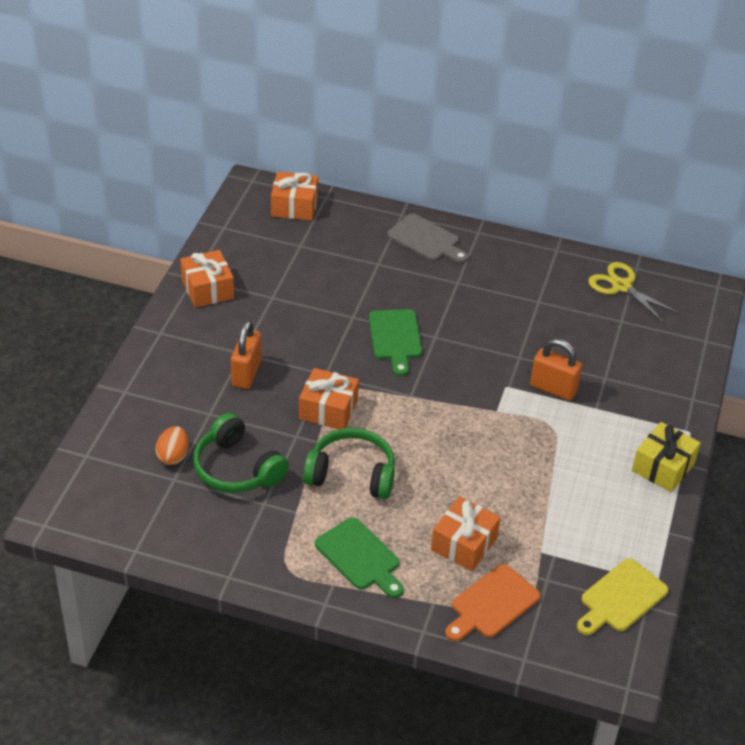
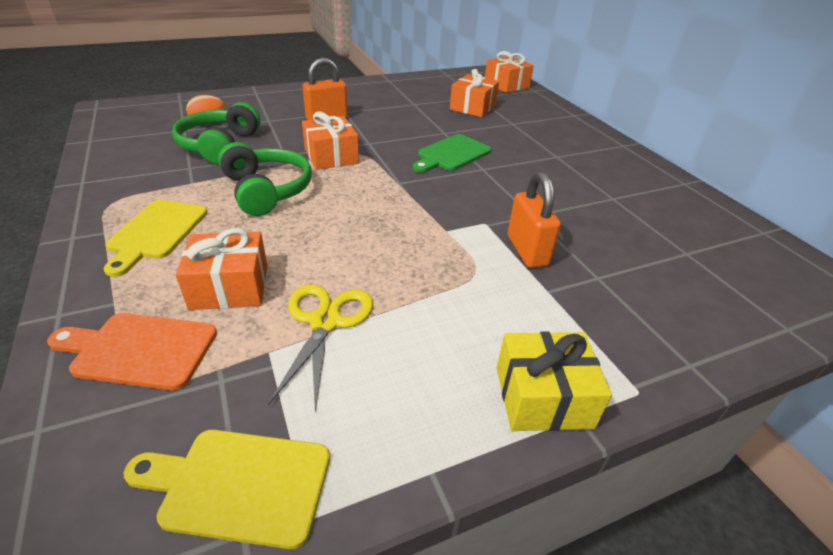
camera: 50 degrees right, 5 degrees down
orange gift [180,250,234,308] -> orange gift moved to [450,69,499,117]
green cutting board [315,517,404,598] -> yellow cutting board [104,200,208,277]
grey cutting board [387,214,468,263] -> none
yellow scissors [588,262,679,323] -> yellow scissors moved to [268,284,373,411]

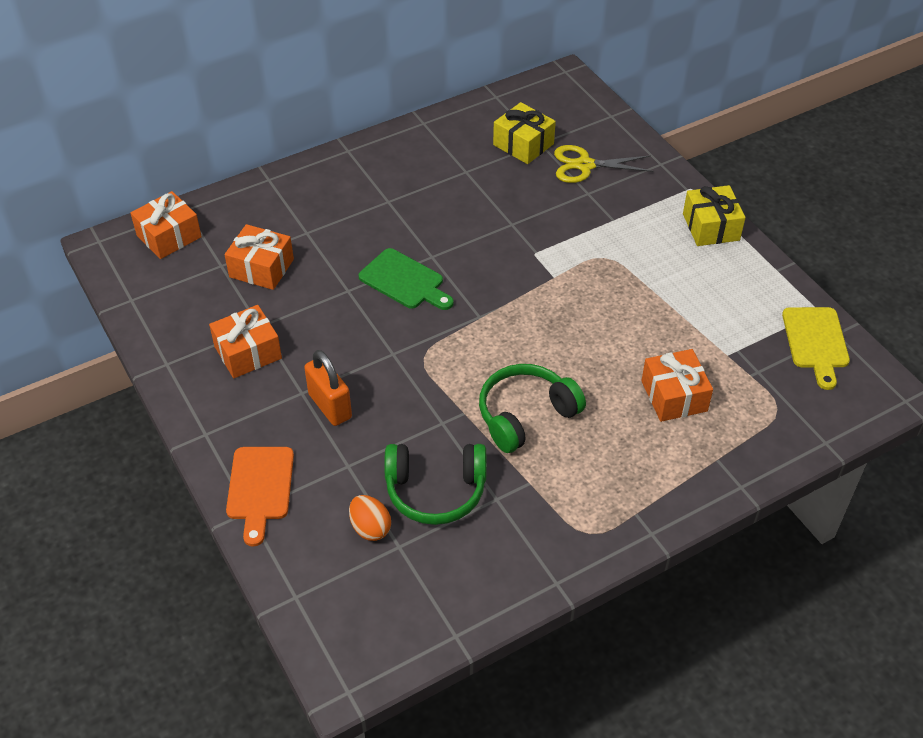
camera: 95 degrees left, 10 degrees up
orange cutting board [47,313,217,390] -> orange cutting board moved to [226,447,294,547]
yellow cutting board [104,200,208,277] -> none
yellow scissors [268,284,373,411] -> yellow scissors moved to [554,145,654,183]
orange gift [302,112,359,170] -> orange gift moved to [209,305,282,378]
orange padlock [507,172,561,268] -> none
none -> yellow gift [493,102,556,164]

